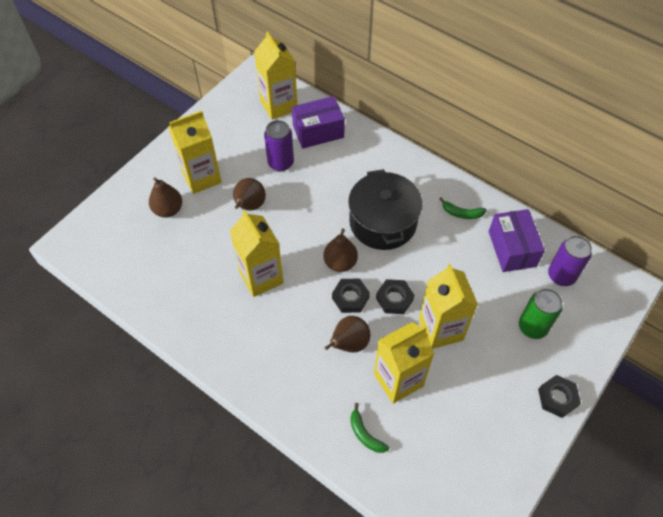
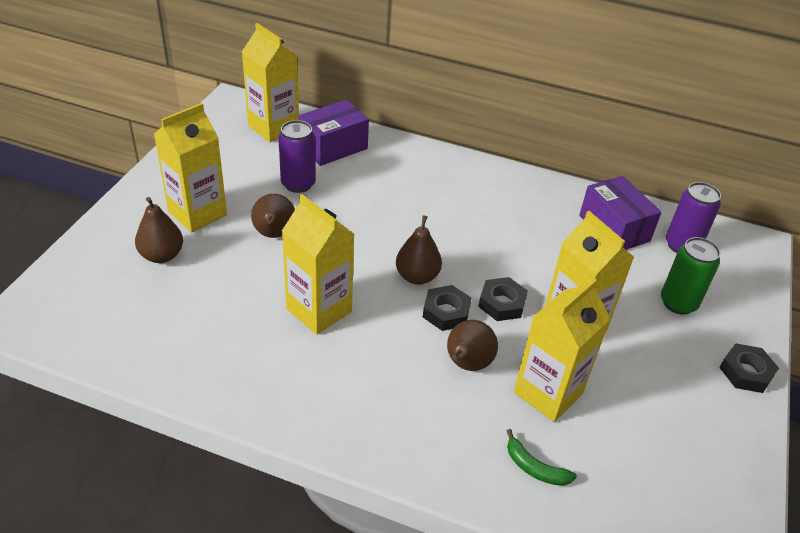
camera: 20 degrees left, 15 degrees down
black pot [348,169,422,250] -> none
green banana [439,197,486,219] -> none

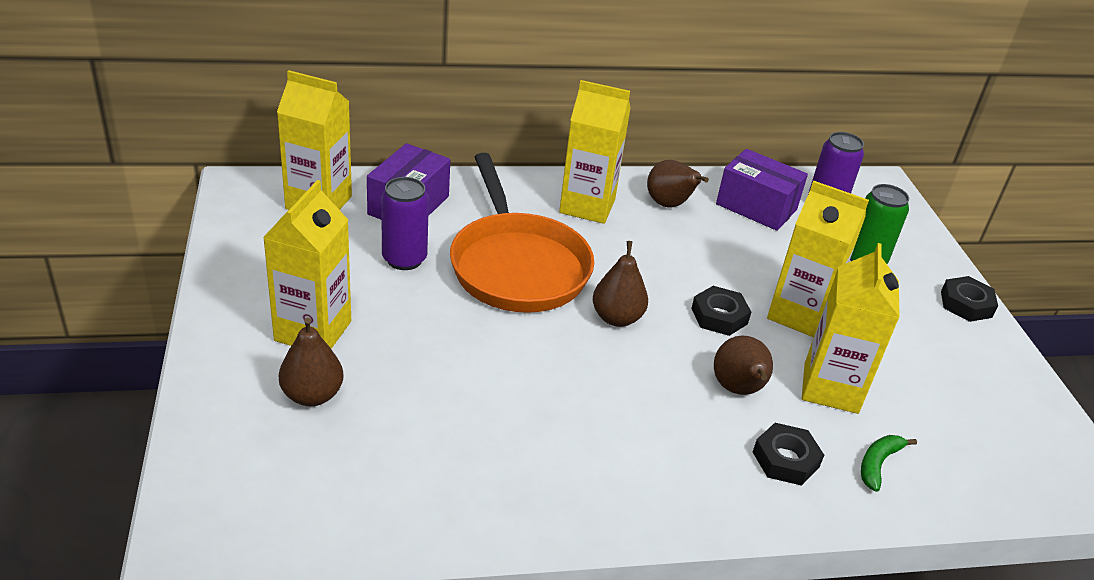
camera: 30 degrees left, 5 degrees down
brown pear [251,194,295,238] -> brown pear moved to [647,160,709,208]
yellow carton [282,194,354,335] -> yellow carton moved to [559,80,631,224]
black nut [423,285,472,331] -> black nut moved to [753,423,824,486]
green banana [507,429,577,486] -> green banana turned 120 degrees clockwise [861,435,917,492]
none -> orange pan [450,153,594,313]

